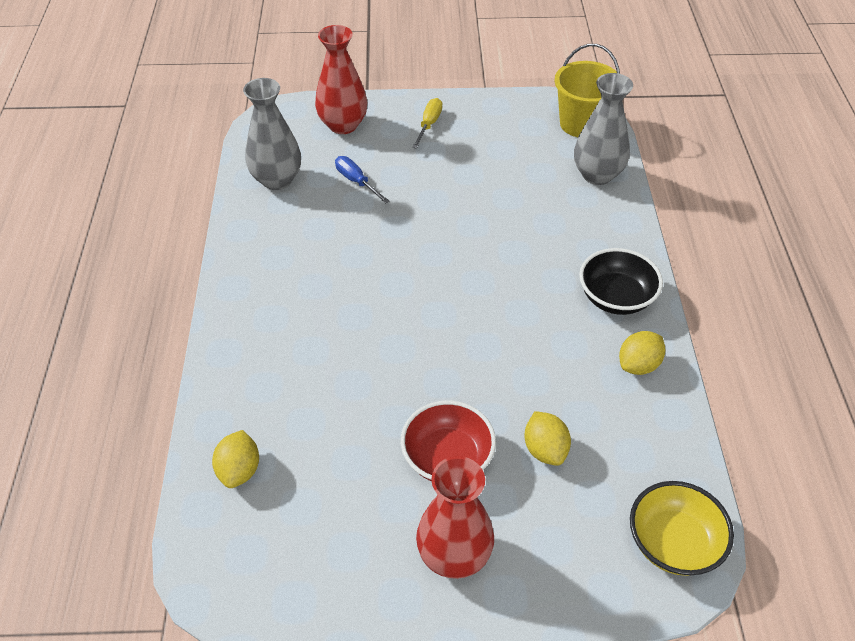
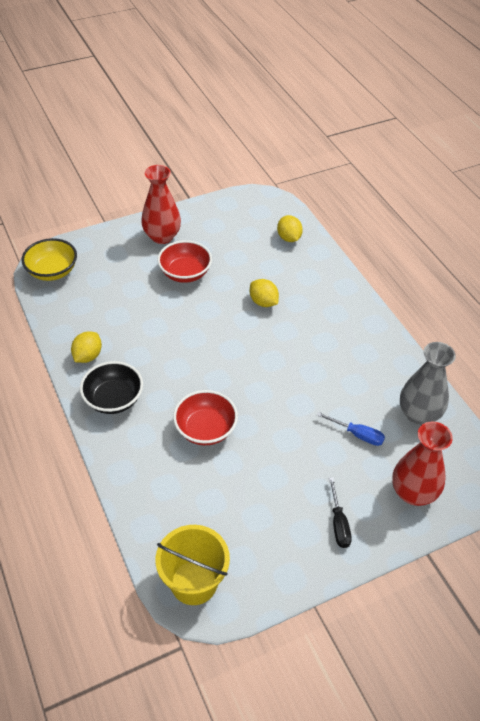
camera: 155 degrees right, 0 degrees up
yellow screwdriver [412,98,442,149] -> black screwdriver [329,477,352,548]
yellow lemon [524,411,571,466] -> yellow lemon moved to [250,279,279,307]
grey vase [574,73,633,185] -> none
none -> red bowl [173,390,238,445]

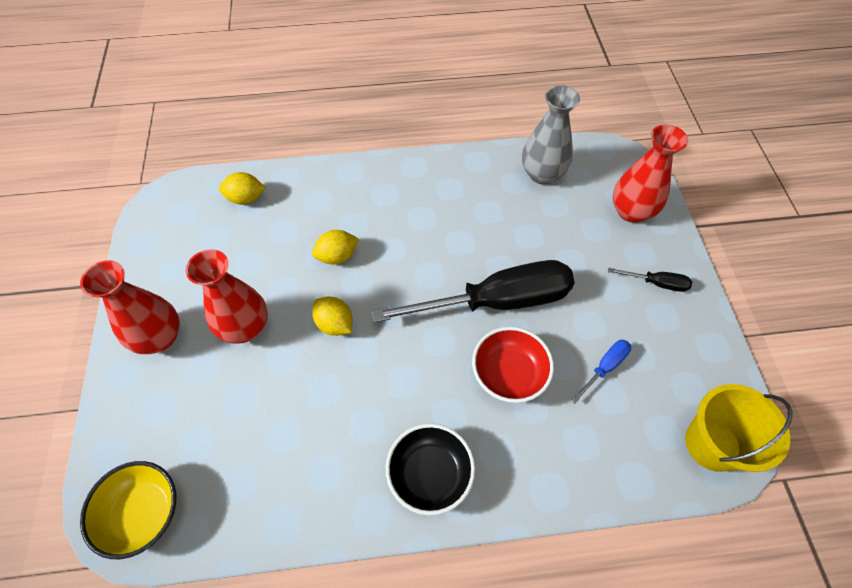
camera: 70 degrees left, 10 degrees up
yellow lemon [71,332,102,363] -> yellow lemon moved to [312,297,353,336]
red bowl [157,240,212,283] -> red vase [186,249,268,344]
blue screwdriver [317,412,385,446] -> blue screwdriver moved to [571,340,631,404]
none -> black screwdriver [372,260,574,323]

